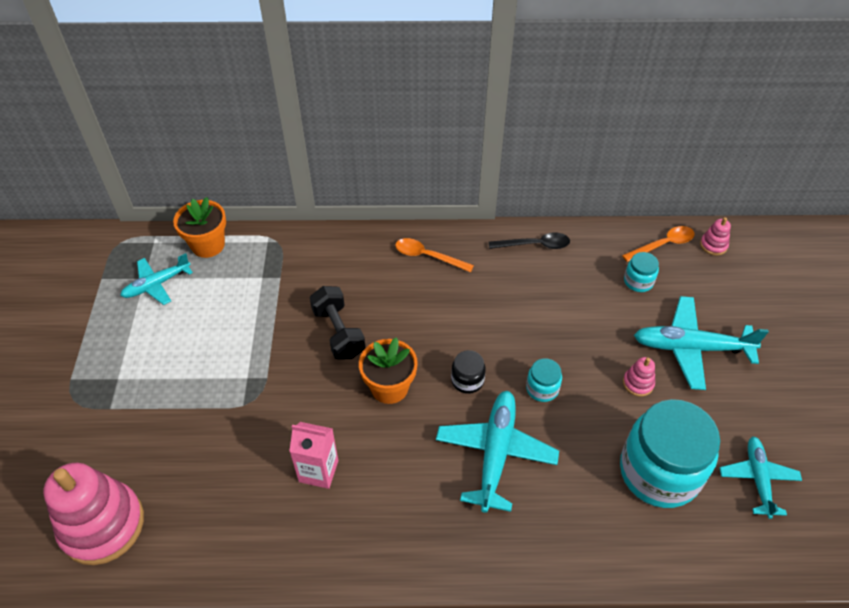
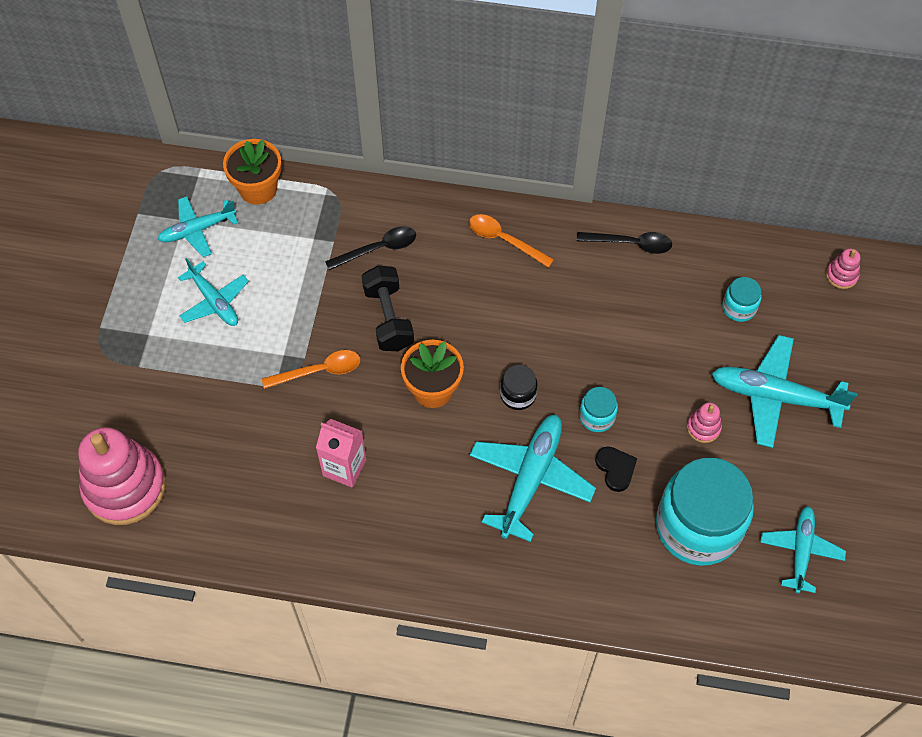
camera: 10 degrees right, 10 degrees up
orange spoon [622,226,694,262] -> orange spoon moved to [262,350,360,389]
none -> turquoise plane [178,258,249,326]
none -> black spoon [325,226,416,270]
none -> black heart [595,447,637,492]

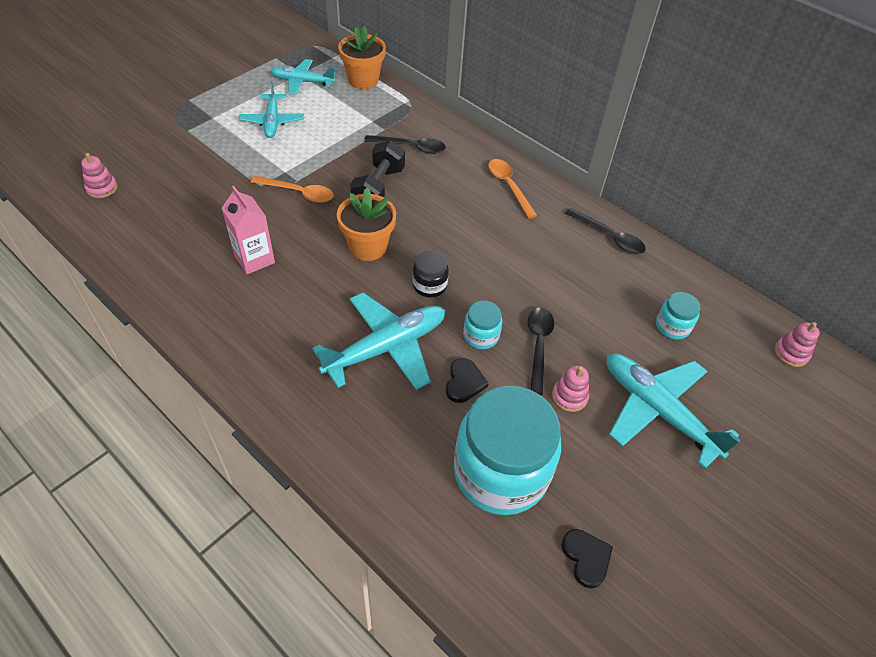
camera: 30 degrees right, 10 degrees down
pink stacking toy [78,427,166,525] -> pink stacking toy [81,153,117,198], size x0.42
turquoise plane [760,506,846,593] -> black heart [562,529,613,588]
none -> black spoon [528,308,554,395]

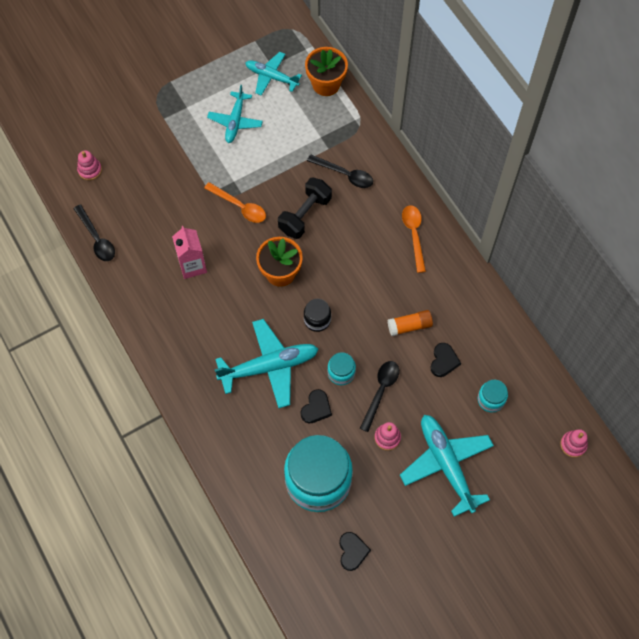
camera: 20 degrees right, 15 degrees up
black spoon [566,208,646,254] -> black spoon moved to [73,205,115,261]
none -> orange glue stick [388,310,433,336]
none -> black heart [431,343,461,377]

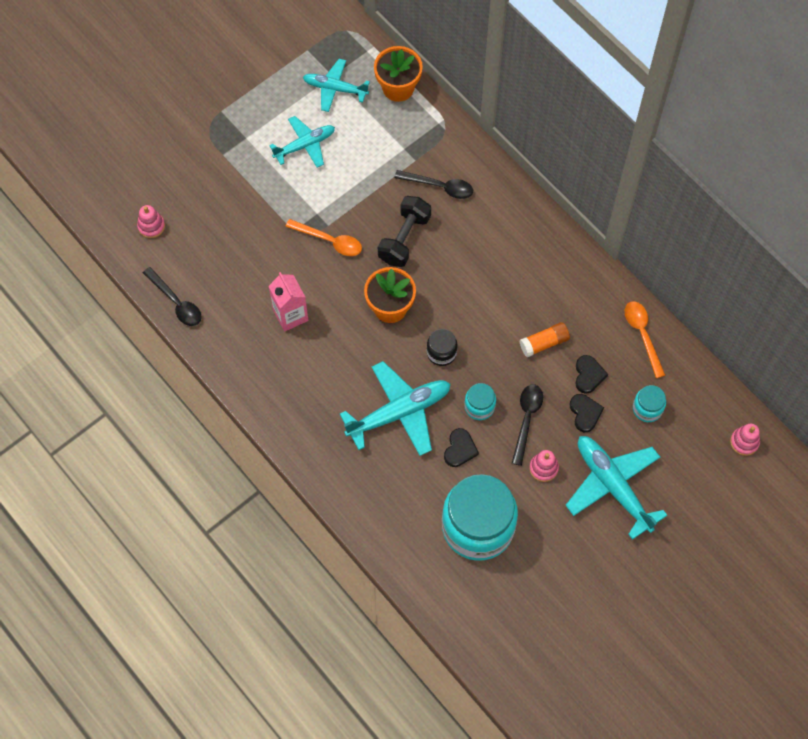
camera: 10 degrees left, 0 degrees up
turquoise plane [207,85,263,143] -> turquoise plane turned 120 degrees counterclockwise [269,116,335,168]
black heart [339,532,371,571] -> black heart moved to [570,394,604,432]
orange spoon [402,205,426,273] -> orange spoon moved to [625,301,665,378]

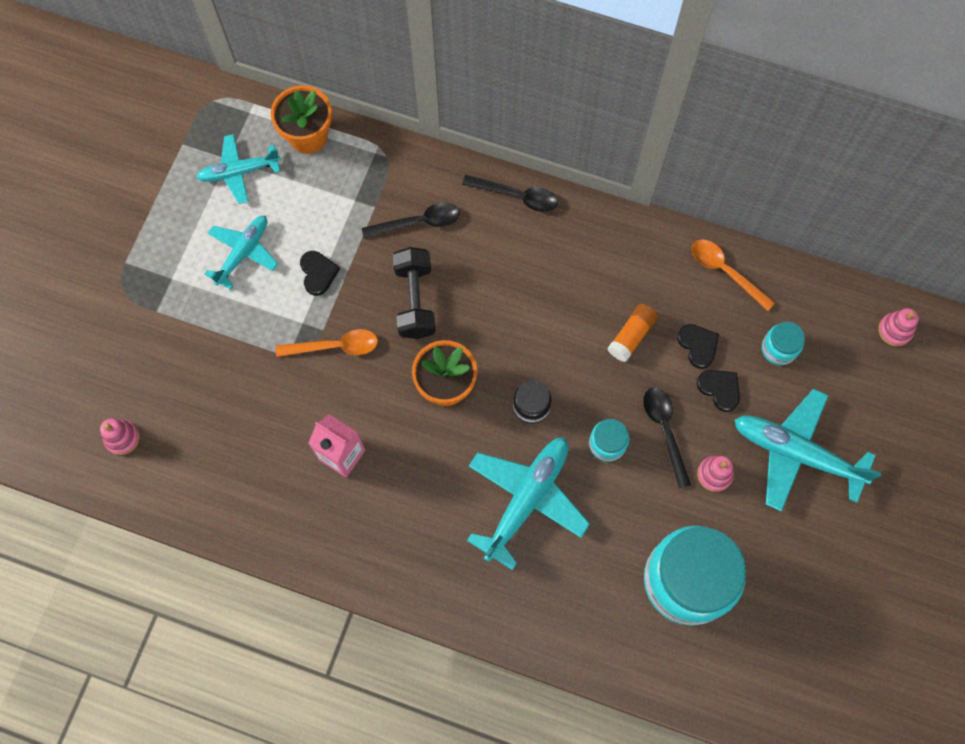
camera: 30 degrees left, 5 degrees up
black spoon [143,267,202,326] -> black spoon moved to [462,175,558,212]
black heart [444,428,479,467] -> black heart moved to [300,251,340,296]

